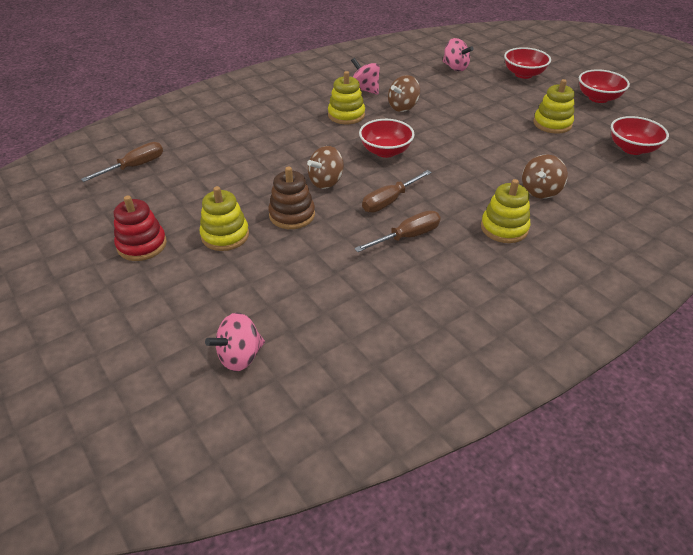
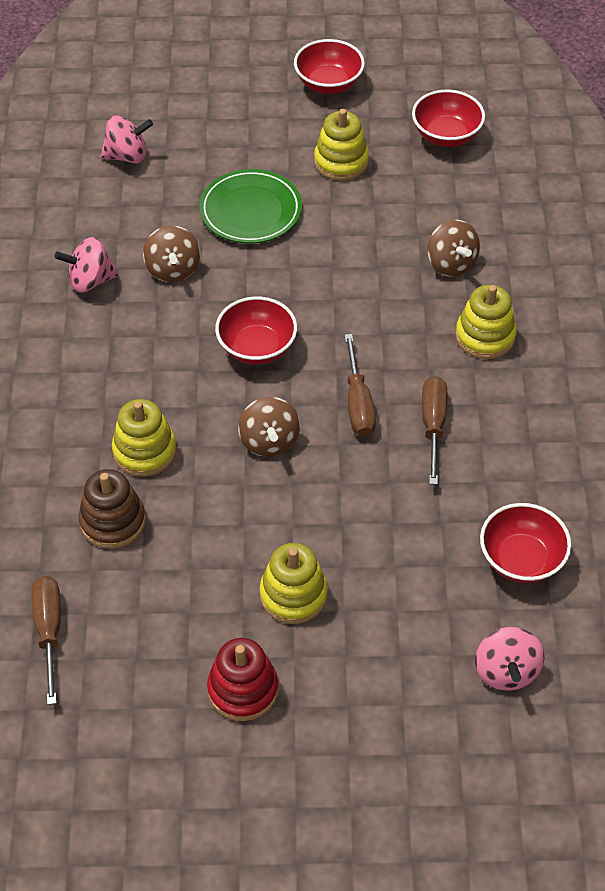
camera: 55 degrees left, 10 degrees up
brown stacking toy [268,167,315,229] -> brown stacking toy moved to [78,469,146,549]
yellow stacking toy [328,71,365,124] -> yellow stacking toy moved to [112,399,176,477]
red bowl [504,47,551,79] -> red bowl moved to [480,503,571,583]
none -> green plate [199,169,302,244]

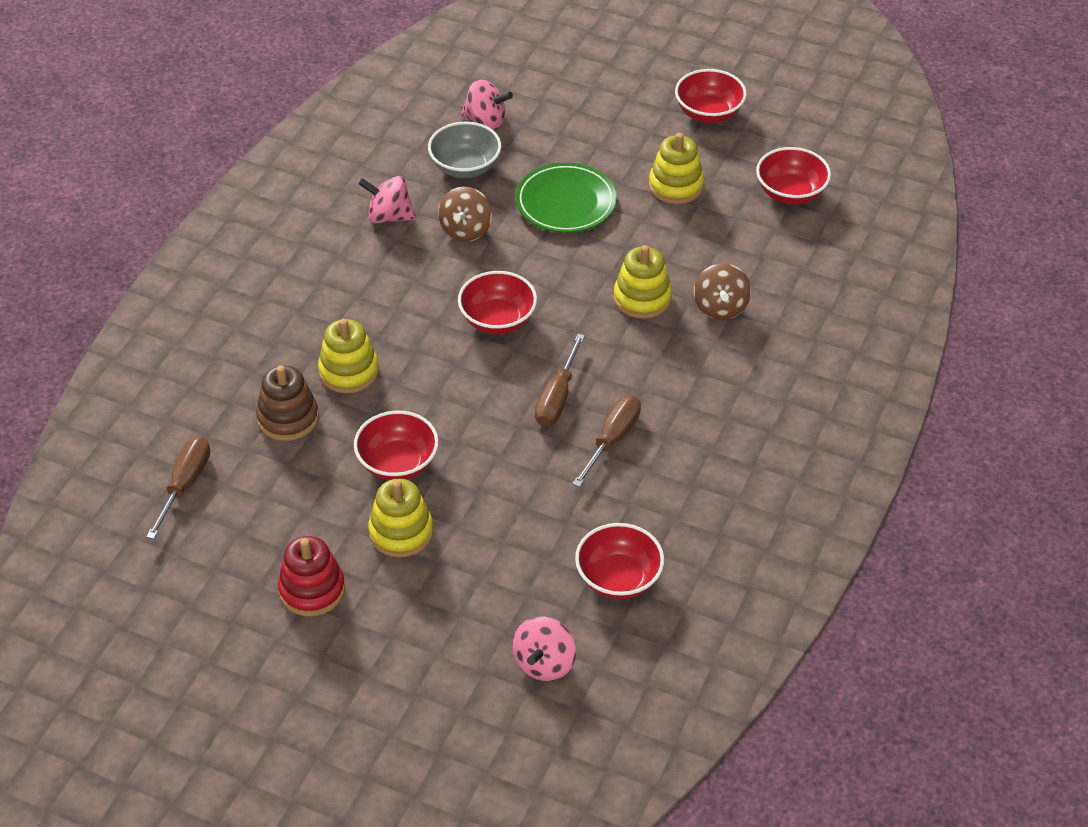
camera: 25 degrees right, 5 degrees down
brown spinning top [238,397,300,457] -> none
yellow stacking toy [455,285,517,359] -> yellow stacking toy moved to [614,245,672,319]
none -> red bowl [354,411,439,481]
none -> grey bowl [428,122,501,178]

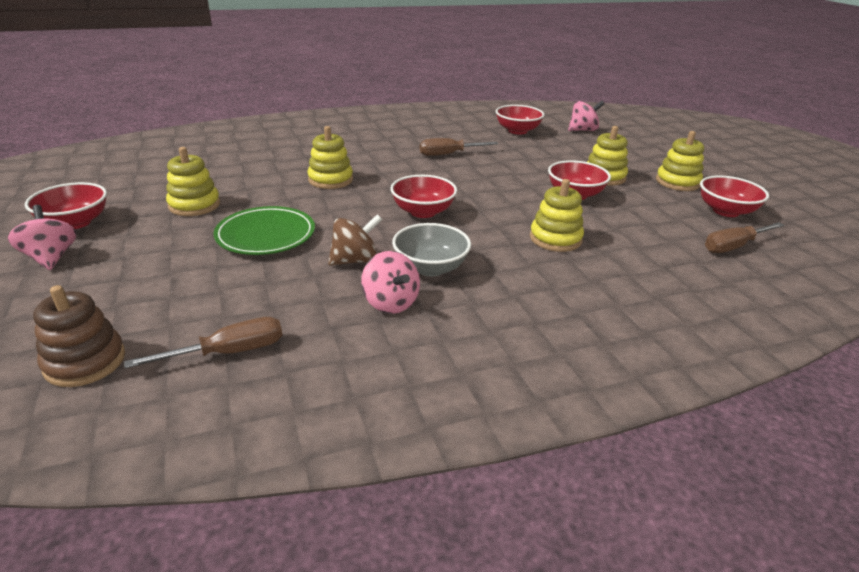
camera: 135 degrees left, 15 degrees down
brown stacking toy [256,365,319,441] -> brown stacking toy moved to [33,285,125,387]
red stacking toy [278,536,345,616] -> yellow stacking toy [656,131,704,191]
grey bowl [428,122,501,178] -> grey bowl moved to [392,223,471,276]
pink spinning top [461,79,513,130] -> pink spinning top moved to [8,205,77,270]
brown screwdriver [535,334,585,426] -> brown screwdriver moved to [124,317,282,368]
brown spinning top [694,263,751,320] -> none
red bowl [756,147,831,205] -> red bowl moved to [700,175,769,217]

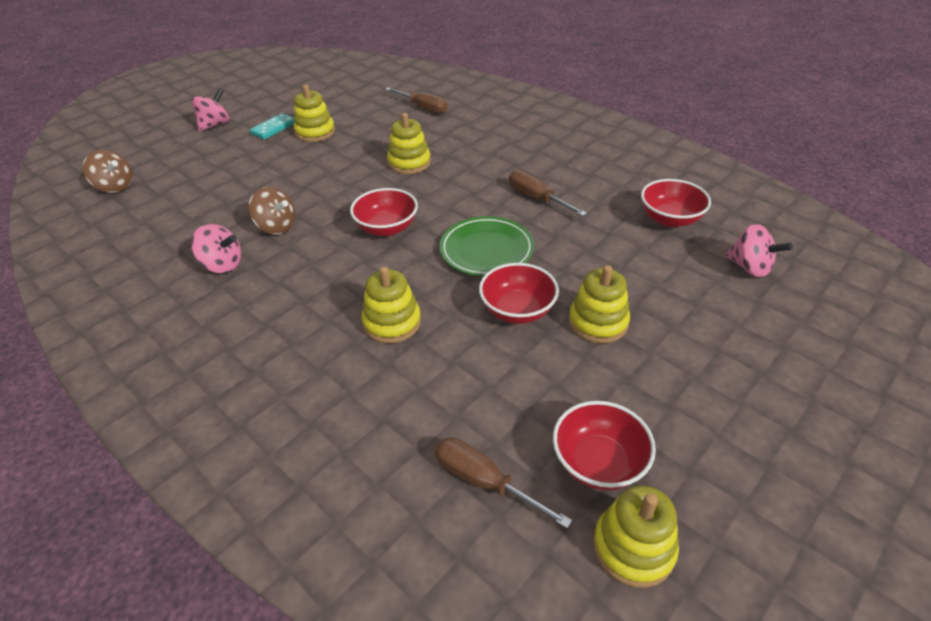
camera: 65 degrees right, 10 degrees up
red bowl [25,182,107,229] -> none
brown stacking toy [33,285,125,387] -> brown spinning top [83,150,132,193]
brown screwdriver [124,317,282,368] -> brown screwdriver moved to [385,87,448,114]
green plate [213,206,315,255] -> green plate moved to [439,216,534,276]
pink spinning top [361,251,420,314] -> pink spinning top turned 105 degrees counterclockwise [191,224,241,273]
grey bowl [392,223,471,276] -> none
yellow stacking toy [656,131,704,191] -> yellow stacking toy moved to [593,485,679,588]
none -> turquoise domino [250,113,295,140]

